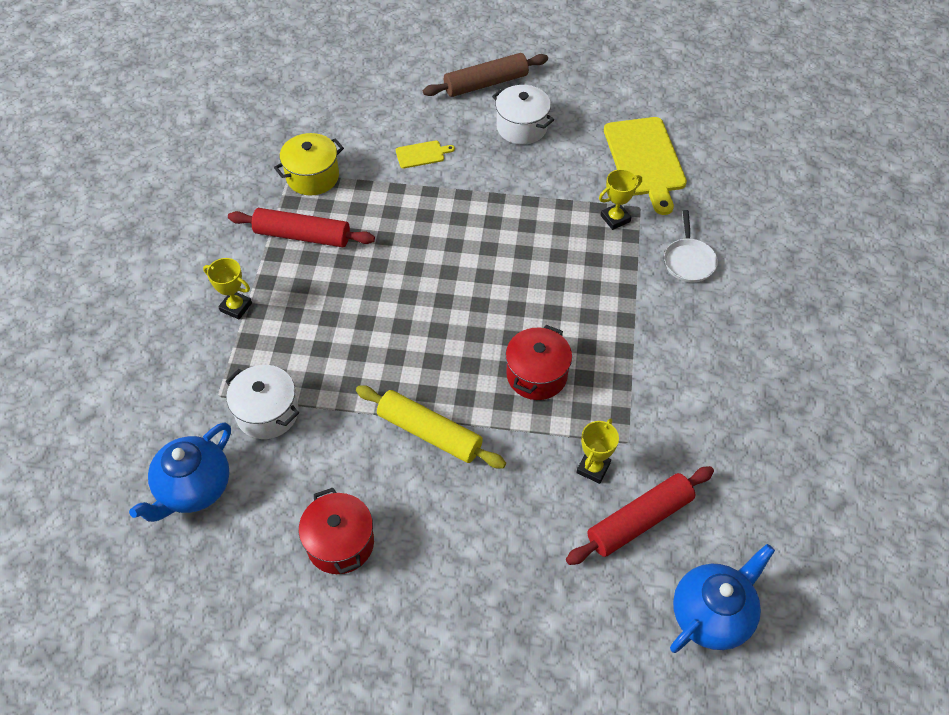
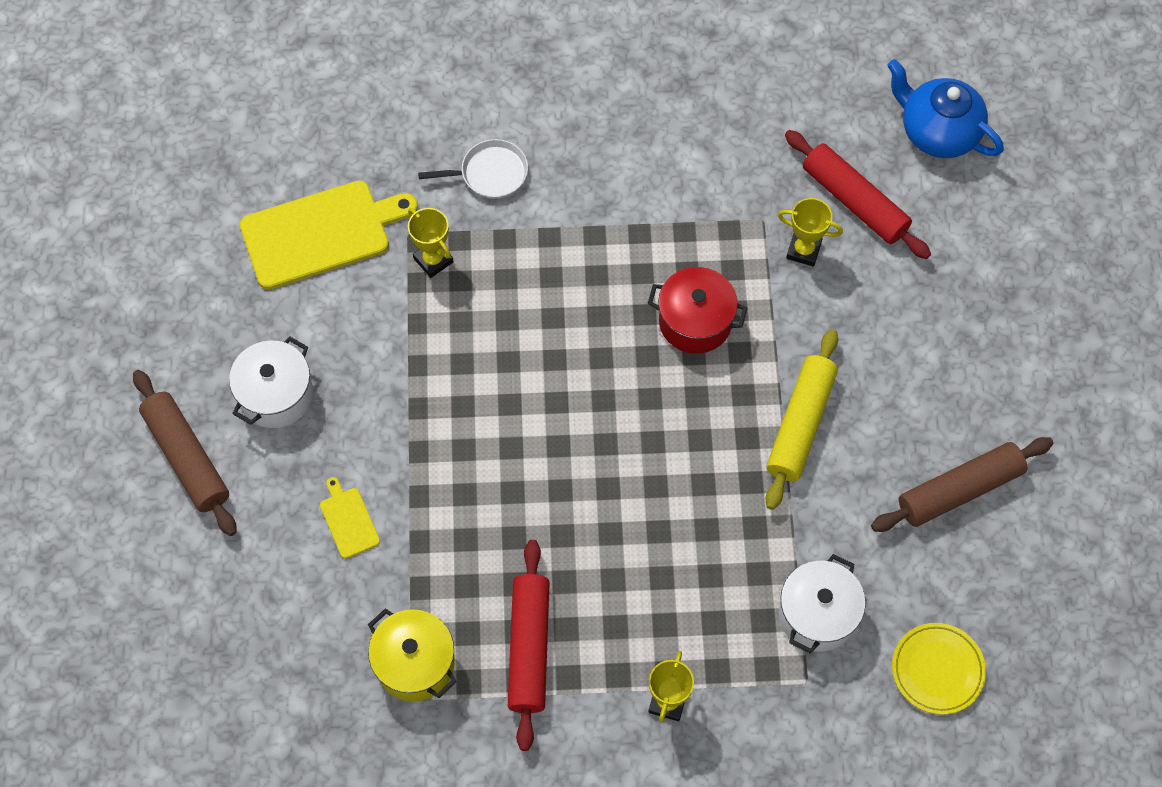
camera: 100 degrees left, 10 degrees up
blue teapot [129,422,231,522] -> yellow plate [892,623,986,715]
red pot [299,488,374,574] -> brown rolling pin [871,437,1053,532]

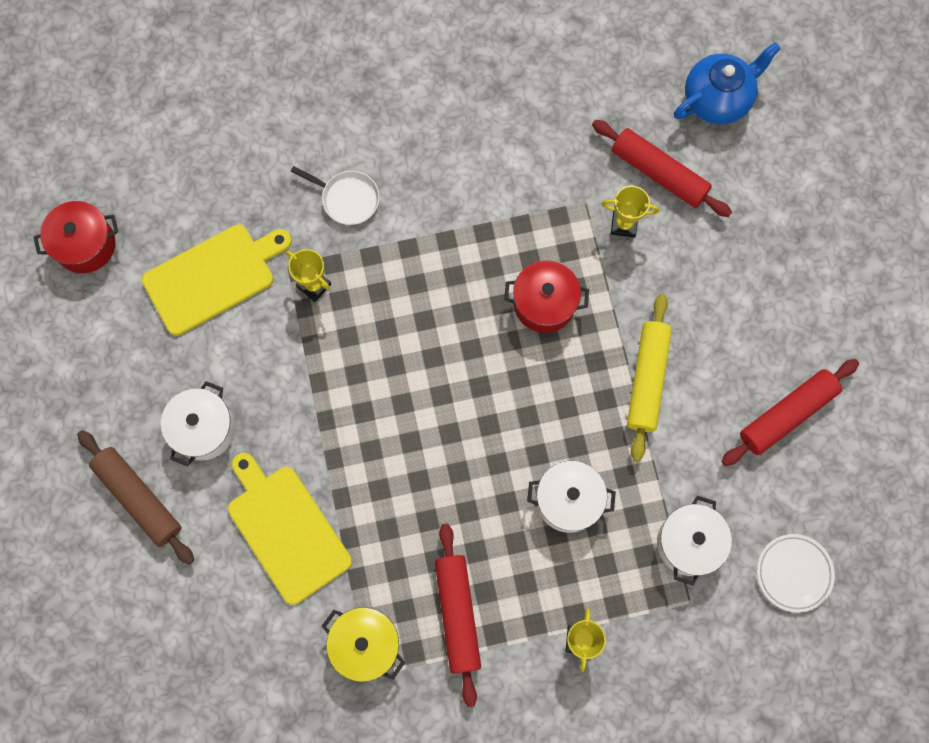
camera: 10 degrees left, 10 degrees up
yellow cutting board [320,477,380,559] -> yellow cutting board [228,453,352,605], size x2.18
white pan [418,139,528,199] -> white pan turned 45 degrees clockwise [291,166,380,225]
brown rolling pin [871,437,1053,532] -> red rolling pin [722,359,859,466]
blue teapot [887,59,1004,158] -> blue teapot turned 120 degrees clockwise [674,42,781,124]
yellow plate [892,623,986,715] -> white plate [757,534,835,613]
none -> red pot [33,201,118,273]
none -> white pot [527,461,616,533]

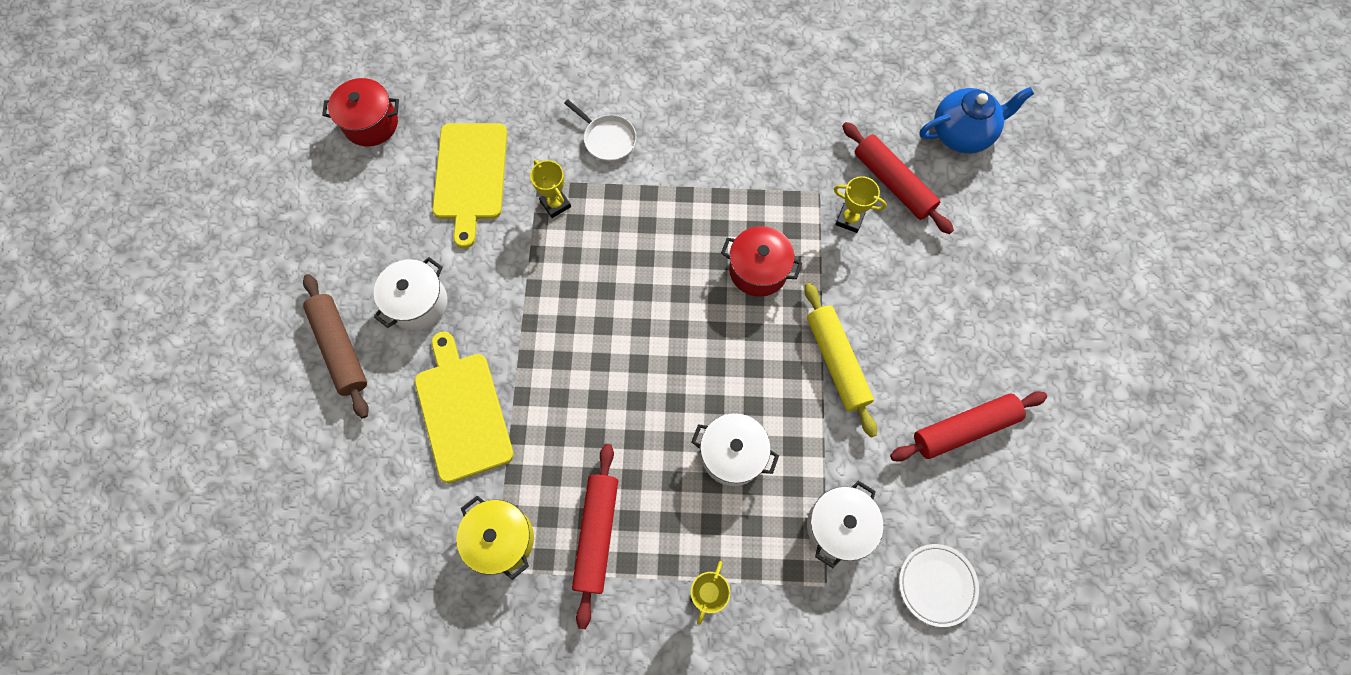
camera: 15 degrees right, 5 degrees down
yellow cutting board [142,224,292,336] -> yellow cutting board turned 105 degrees clockwise [432,123,507,249]
yellow rolling pin [627,294,672,461] -> yellow rolling pin turned 45 degrees counterclockwise [804,283,877,437]

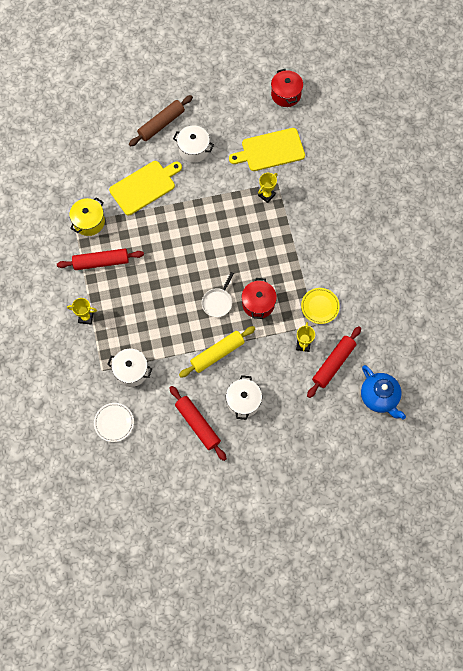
camera: 75 degrees right, 0 degrees up
white pan [564,99,636,162] -> white pan moved to [202,272,234,317]
white pot [691,413,779,486] -> white pot moved to [226,375,262,420]
none -> yellow plate [301,288,340,324]

